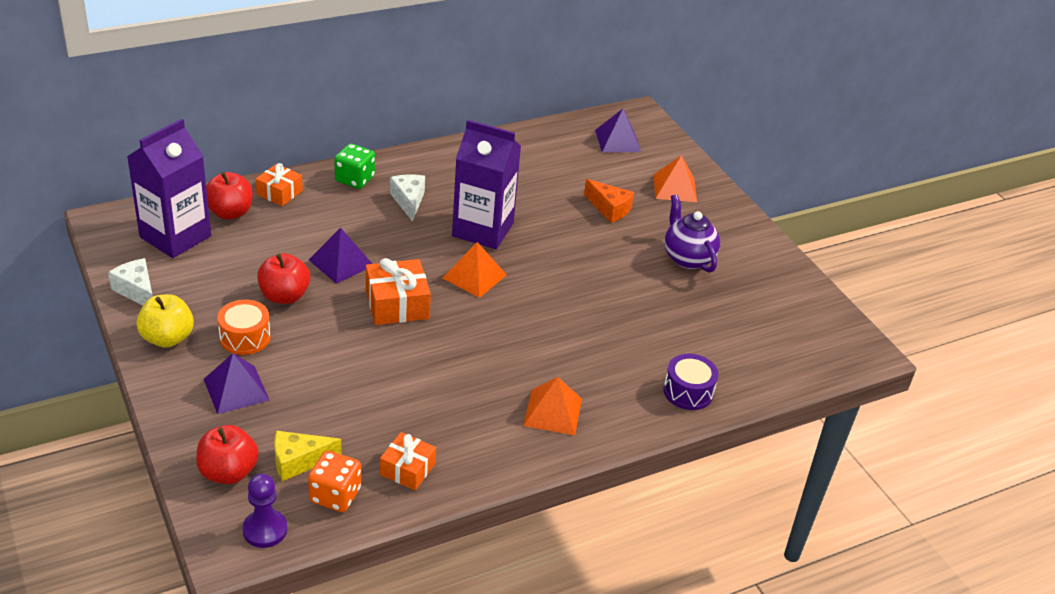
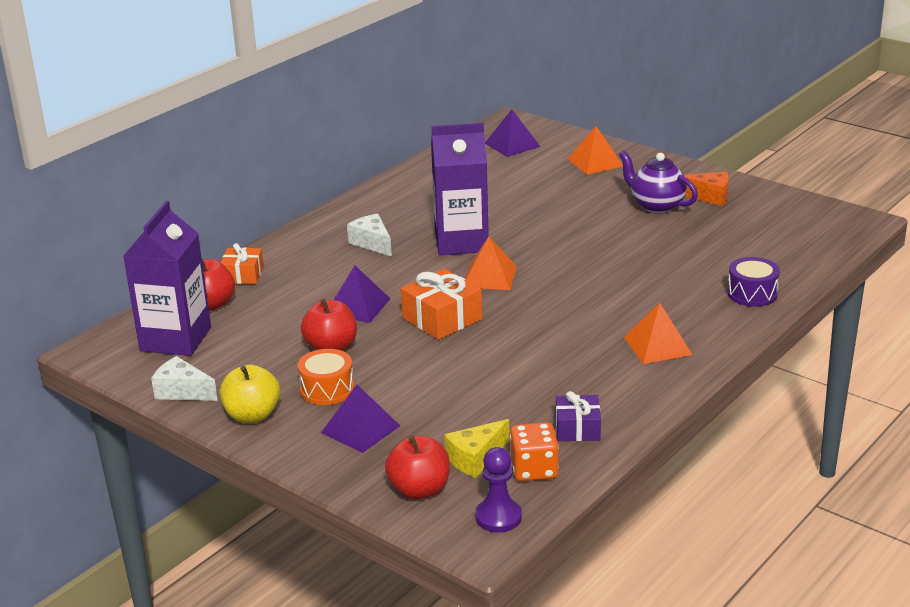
camera: 20 degrees left, 10 degrees down
green dice [334,143,375,189] -> none
orange gift [380,432,436,490] -> purple gift [556,391,601,441]
orange cheese [584,179,634,223] -> orange cheese moved to [684,172,729,206]

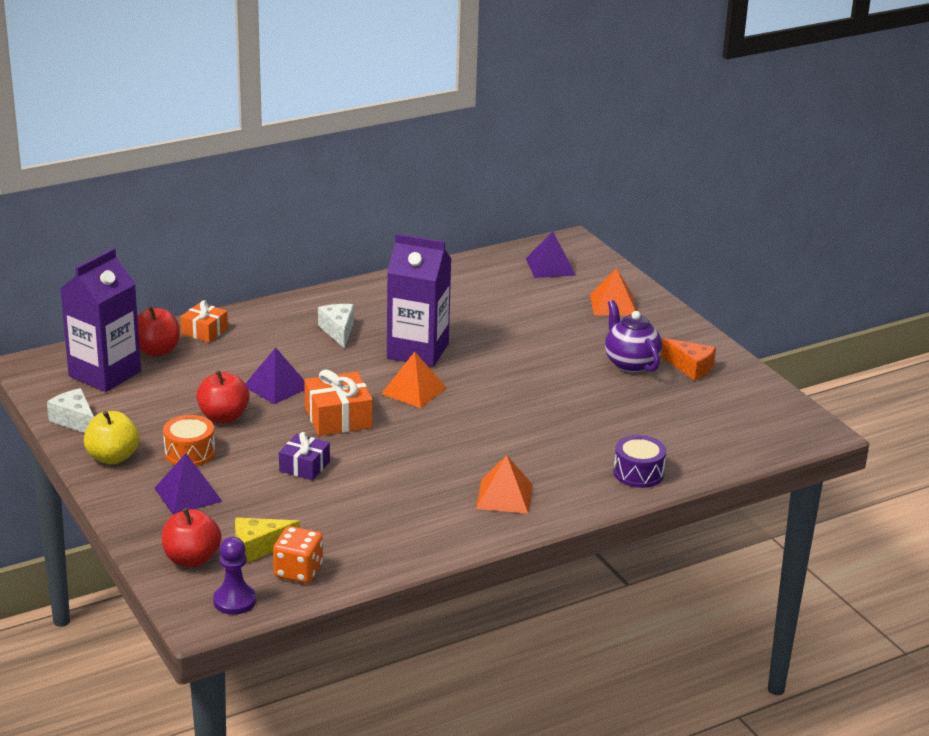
camera: 20 degrees right, 0 degrees up
purple gift [556,391,601,441] -> purple gift moved to [279,432,330,480]

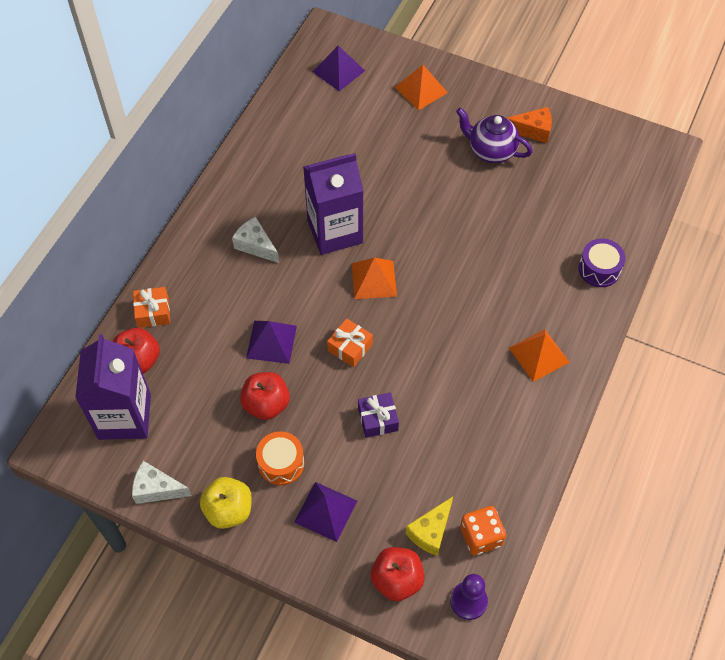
camera: 35 degrees left, 30 degrees up
orange gift [304,369,373,436] -> orange gift [327,318,373,367], size x0.65

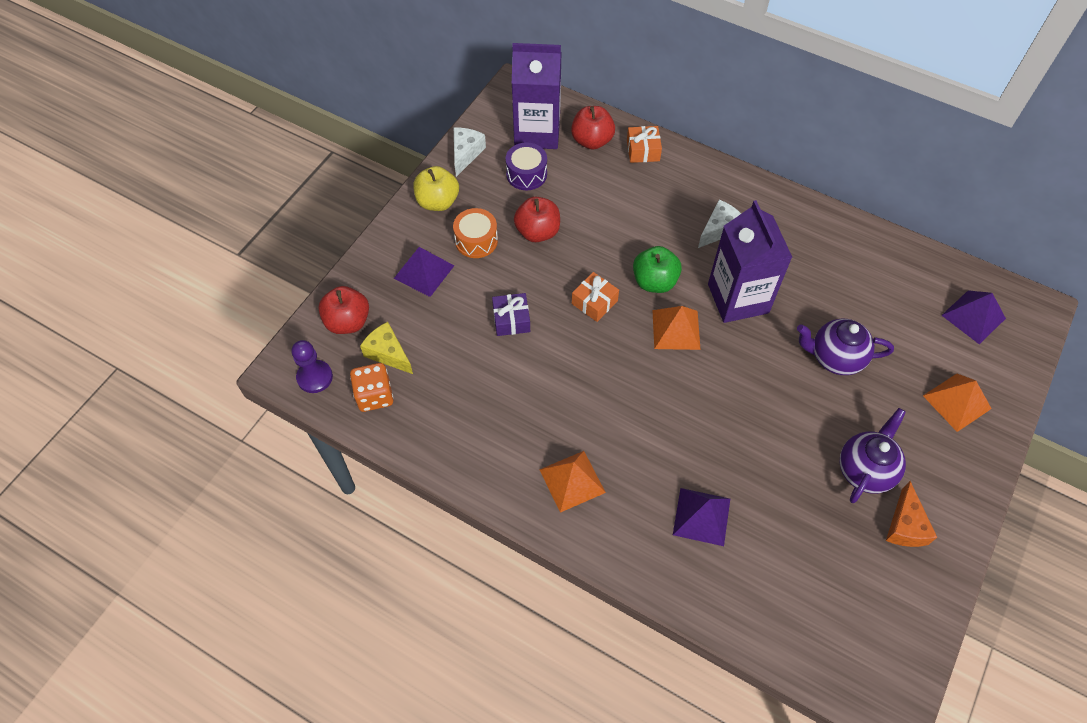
camera: 95 degrees right, 0 degrees up
purple pyramid [246,321,297,364] -> purple pyramid moved to [673,488,730,546]
purple drum [578,239,626,287] -> purple drum moved to [506,143,547,190]
none -> green apple [633,246,682,293]
none -> purple teapot [797,319,894,375]

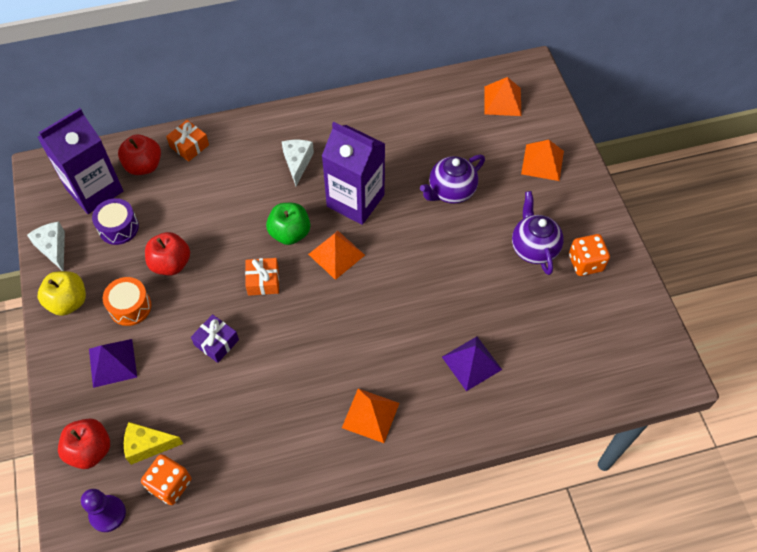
camera: 45 degrees left, 0 degrees up
orange cheese [886,481,937,547] -> orange dice [569,234,610,276]
purple pyramid [941,290,1006,344] -> orange pyramid [485,77,522,116]

